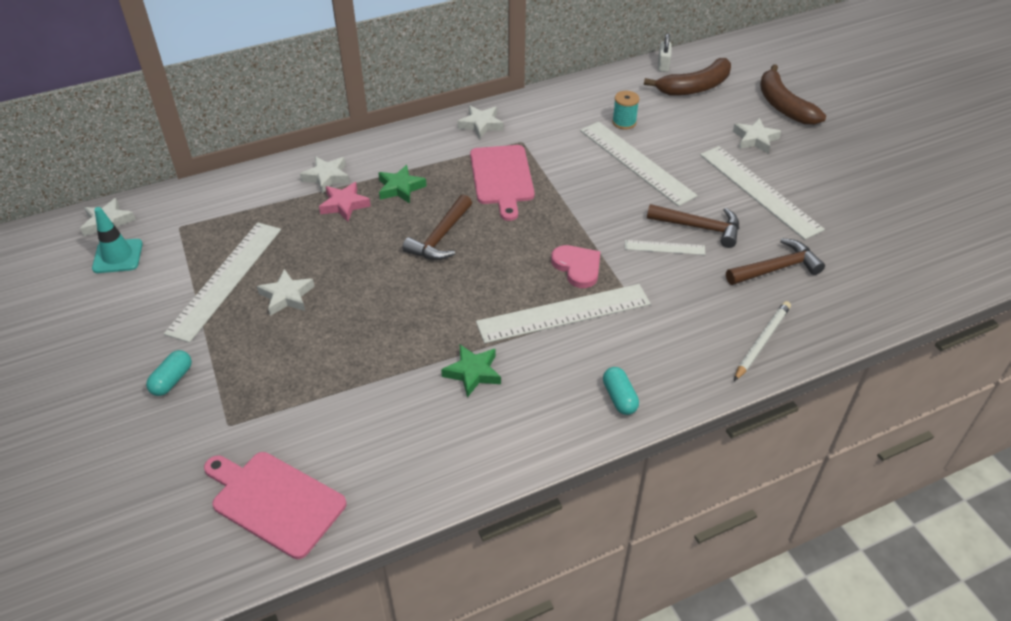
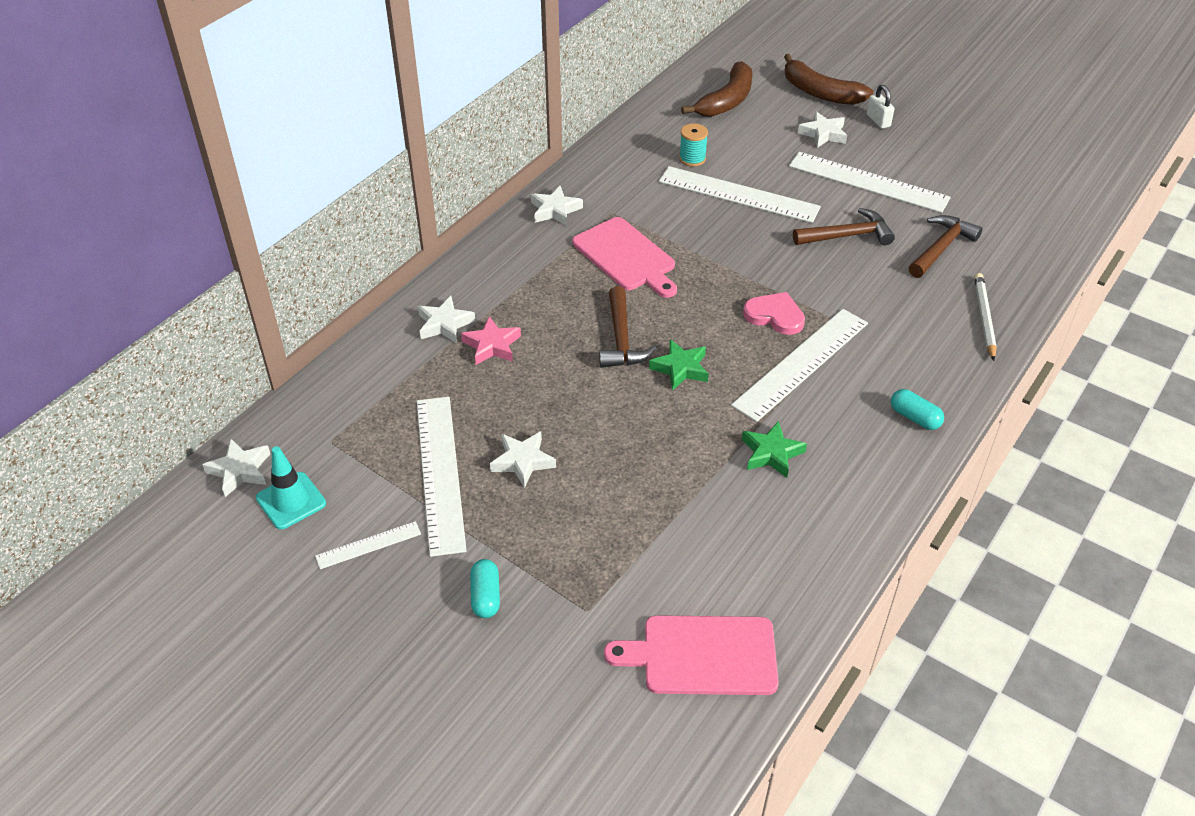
camera: 30 degrees left, 0 degrees up
green star [378,165,427,204] -> green star moved to [649,339,709,391]
white ruler [625,240,705,255] -> white ruler moved to [315,521,421,569]
white padlock [658,33,672,72] -> white padlock moved to [867,85,894,129]

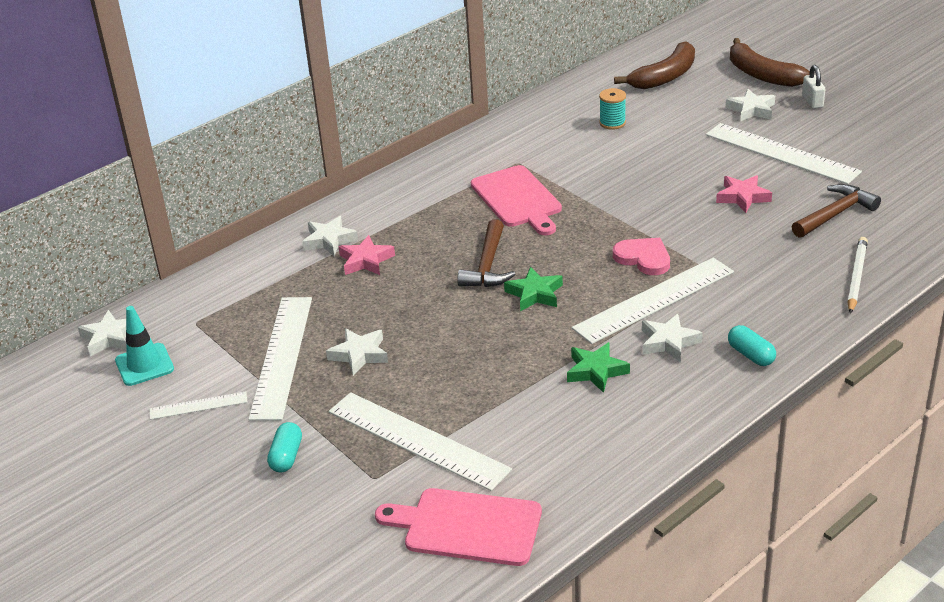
camera: 15 degrees right, 10 degrees down
white star [531,186,583,226] -> white star moved to [642,314,703,362]
white ruler [659,166,821,223] -> white ruler moved to [329,392,512,491]
brown hammer [793,208,895,245] -> pink star [716,175,772,213]

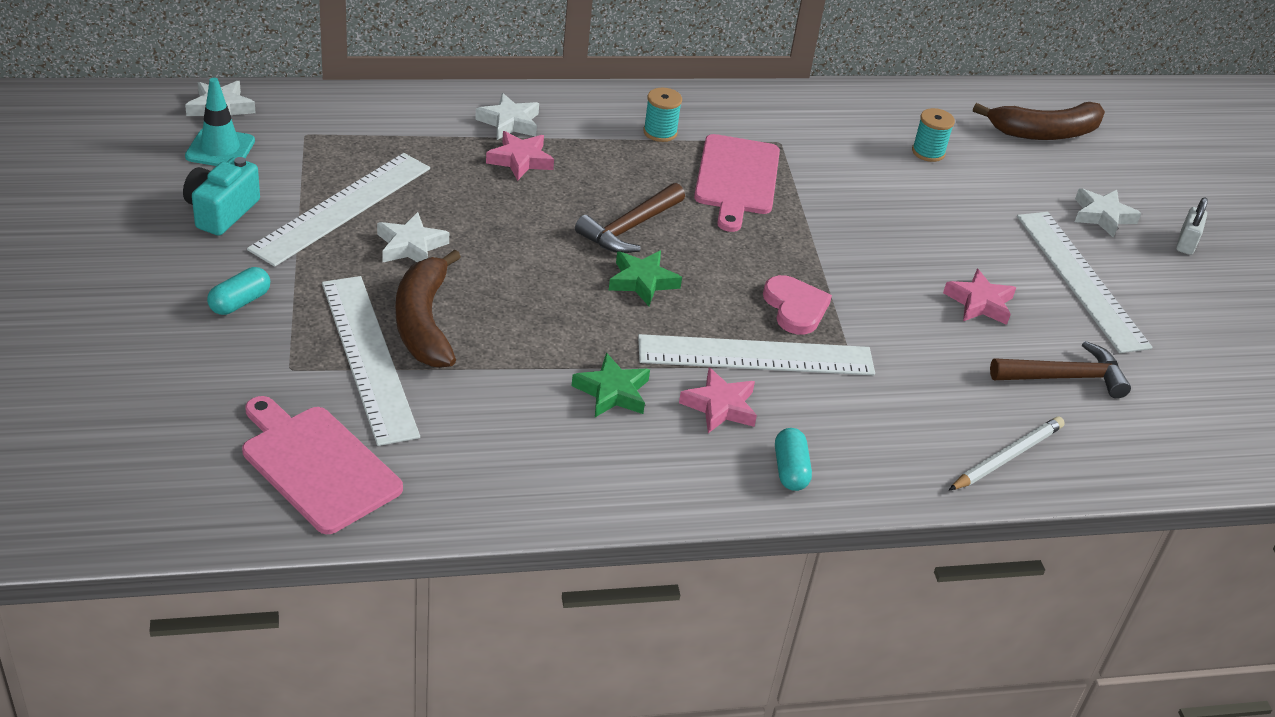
camera: 25 degrees right, 5 degrees up
white ruler [150,392,247,420] -> turquoise camera [183,157,260,236]
white star [642,314,703,362] -> pink star [679,368,757,433]
brown banana [730,38,810,87] -> brown banana moved to [396,250,461,368]
none -> turquoise spool [643,87,682,142]

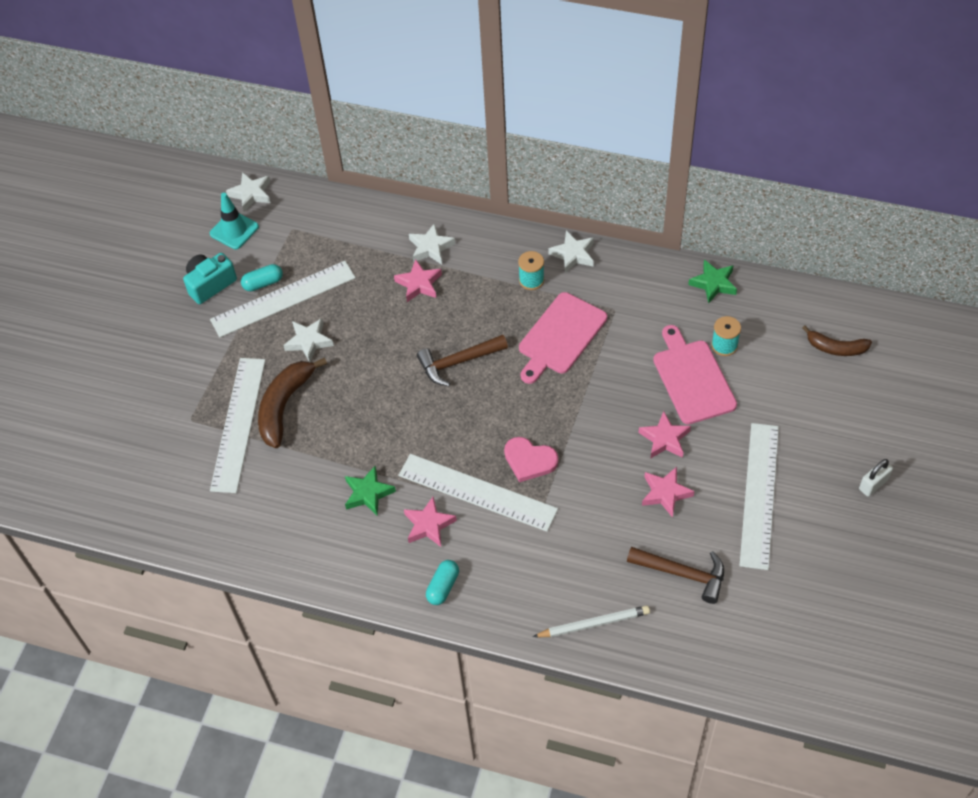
camera: 35 degrees right, 15 degrees up
turquoise capsule [207,267,270,315] -> turquoise capsule moved to [241,264,283,291]
pink cutting board [242,396,403,534] -> pink cutting board moved to [653,325,737,424]
green star [609,251,682,306] -> green star moved to [688,260,737,304]
pink heart [763,275,832,335] -> pink heart turned 105 degrees clockwise [504,437,559,482]
brown banana [973,102,1105,140] -> brown banana [802,326,872,356], size x0.62
white star [1075,188,1141,238] -> white star moved to [548,231,594,273]
none -> pink star [639,411,691,459]

